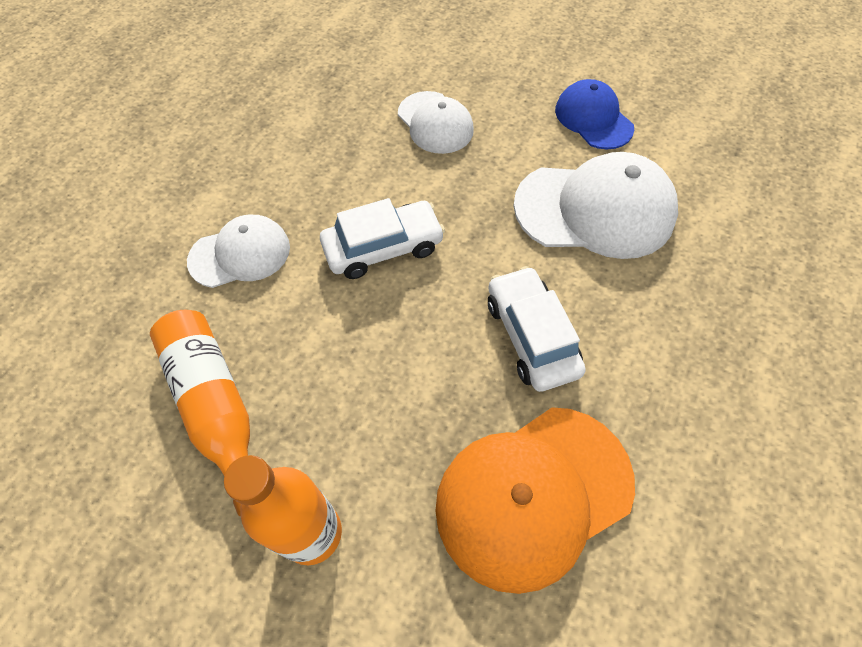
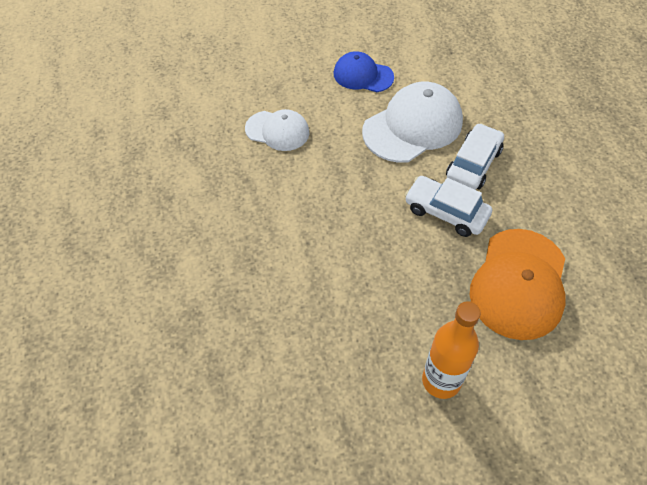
camera: 40 degrees left, 5 degrees down
orange bottle [150,310,250,516] -> none
white cap [187,215,290,288] -> none
white car [320,198,445,279] -> white car moved to [446,123,504,190]

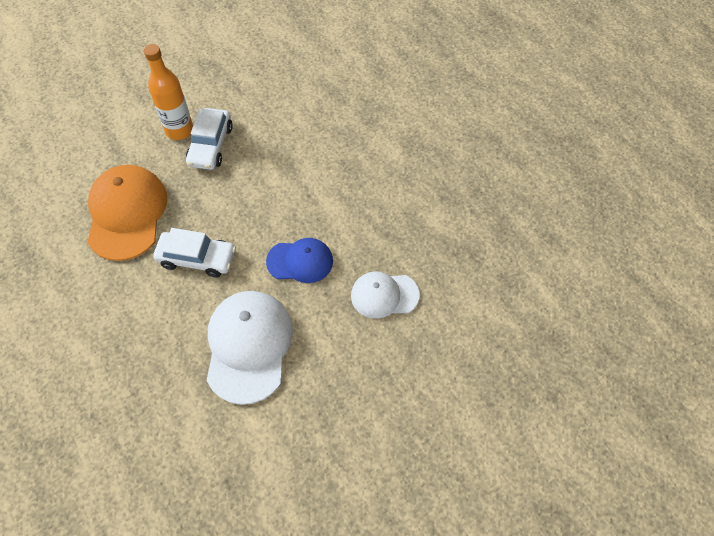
camera: 160 degrees right, 5 degrees up
blue cap [333,51,394,92] -> blue cap moved to [266,238,333,283]
white cap [362,82,463,163] -> white cap turned 150 degrees clockwise [207,291,293,405]
white car [446,123,504,190] -> white car moved to [186,108,233,170]

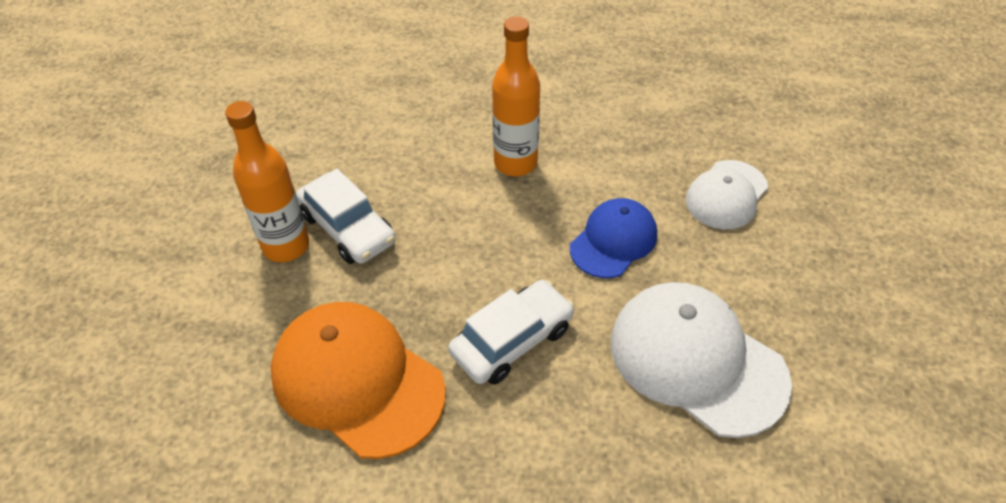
camera: 50 degrees left, 10 degrees down
none -> orange bottle [492,16,540,176]

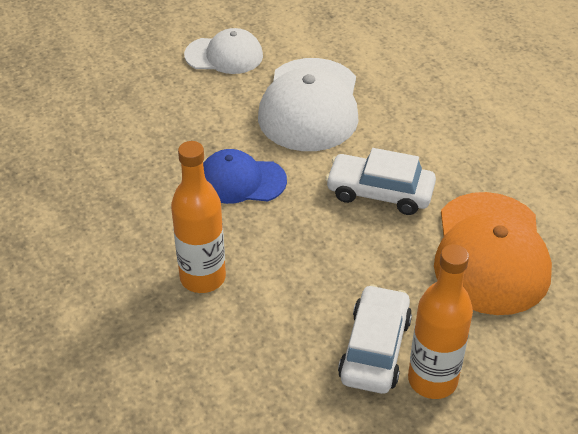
camera: 125 degrees left, 5 degrees down
white cap [686,160,768,229] -> white cap moved to [184,28,263,74]

